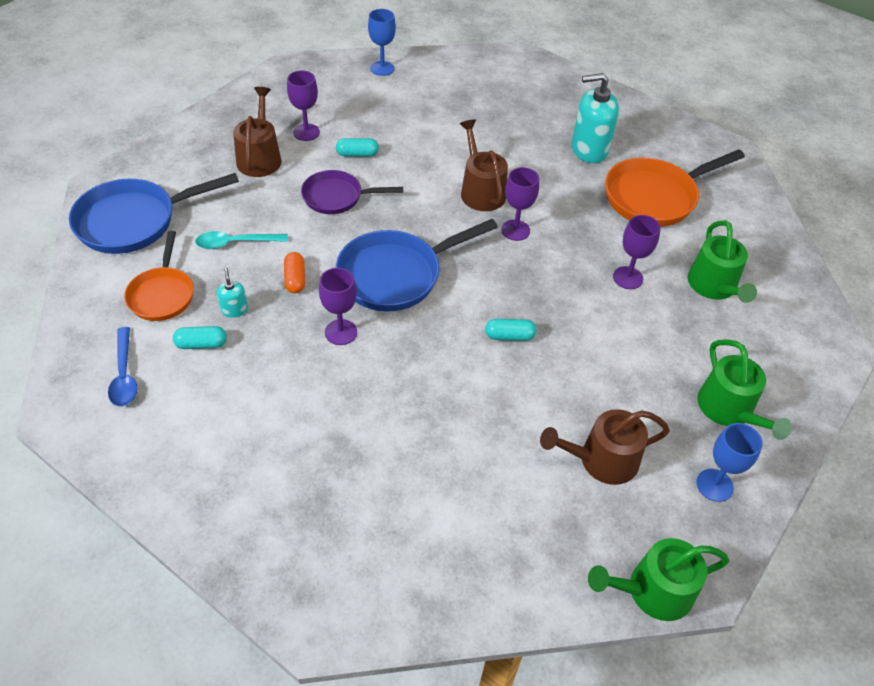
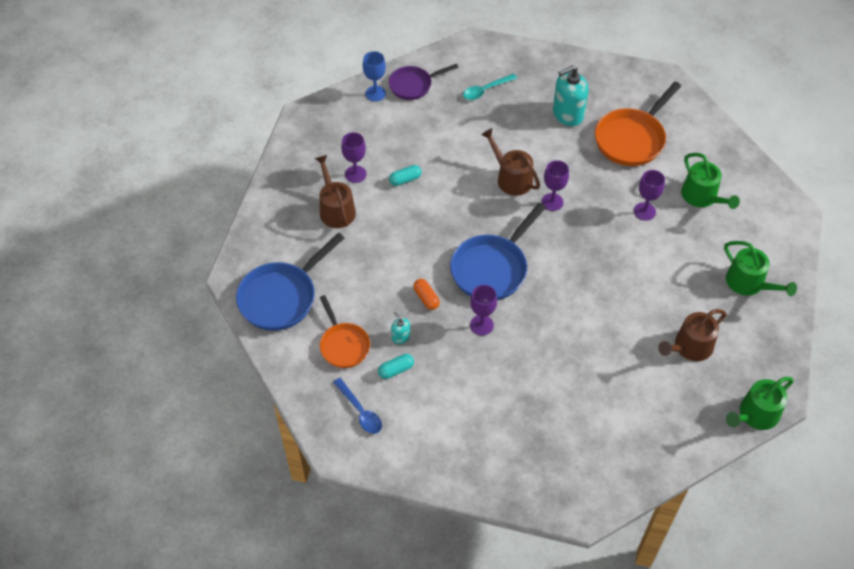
camera: 20 degrees left, 5 degrees up
turquoise spoon [195,231,288,249] -> turquoise spoon moved to [463,74,517,100]
purple pan [301,170,403,214] -> purple pan moved to [389,64,459,100]
turquoise capsule [485,319,537,341] -> none
blue goblet [697,423,763,502] -> none

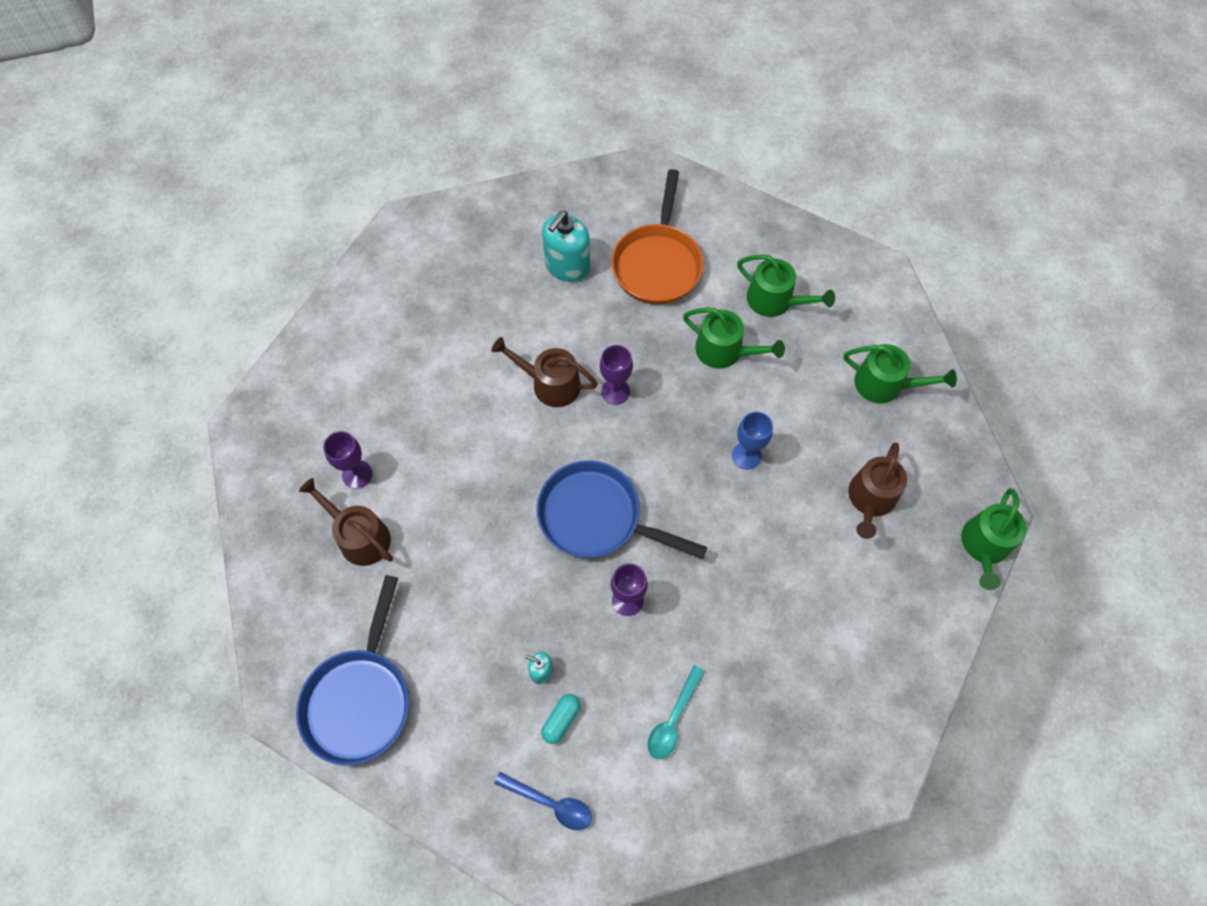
camera: 30 degrees left, 10 degrees up
orange pan [320,295,370,368] -> none
blue goblet [363,51,386,101] -> blue goblet moved to [732,412,773,469]
purple pan [389,64,459,100] -> none
turquoise capsule [389,165,422,186] -> none
orange capsule [414,279,440,310] -> none
blue pan [450,203,546,300] -> blue pan turned 105 degrees clockwise [537,461,707,559]
turquoise spoon [463,74,517,100] -> turquoise spoon moved to [647,665,704,759]
purple goblet [634,170,665,221] -> green watering can [683,308,785,369]

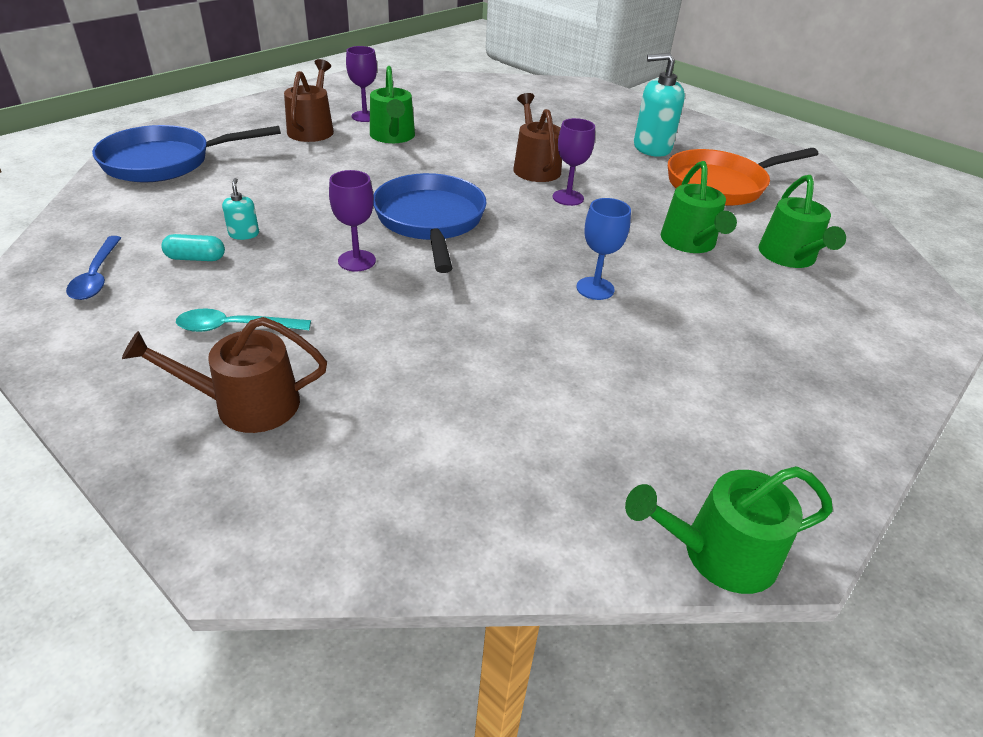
camera: 55 degrees right, 25 degrees down
green watering can [843,344,957,403] -> green watering can moved to [370,66,415,143]
brown watering can [848,442,907,539] -> brown watering can moved to [122,317,327,433]

